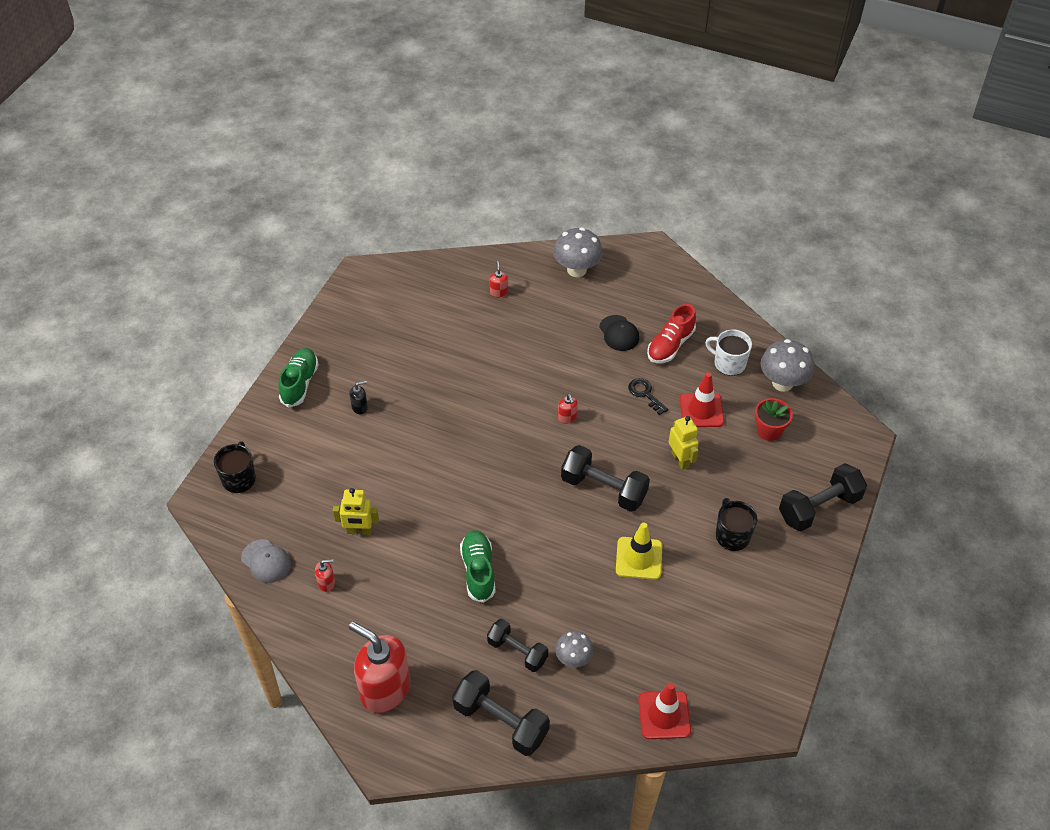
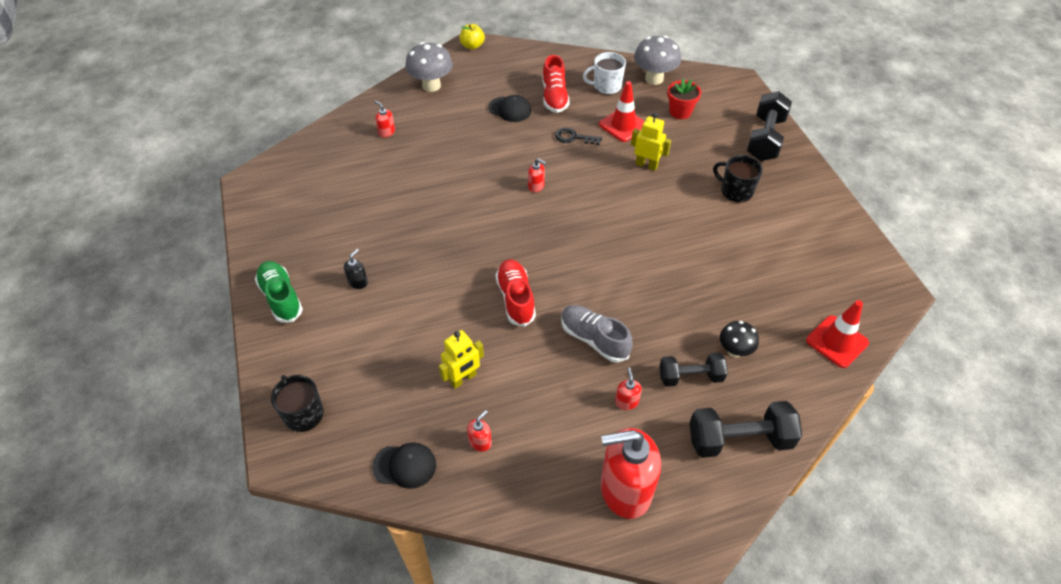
camera: 40 degrees left, 0 degrees up
grey cap [241,539,291,583] -> black cap [372,442,436,489]
green shoe [460,530,495,603] -> grey shoe [561,305,633,363]
grey mushroom [555,631,594,667] -> black mushroom [720,321,759,357]
black dumbbell [561,445,650,512] -> none
yellow traffic cone [616,522,662,580] -> none
none -> yellow apple [460,24,485,50]
none -> red shoe [495,259,536,327]
none -> red soap dispenser [615,368,642,410]

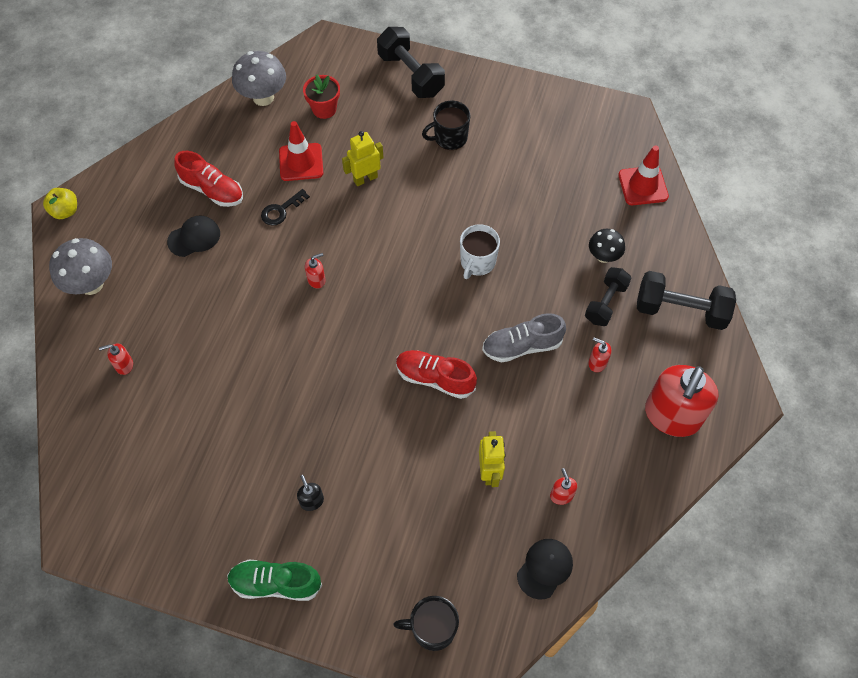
camera: 55 degrees left, 10 degrees up
white mug [583,52,626,95] -> white mug moved to [460,224,500,279]
black dumbbell [690,401,802,458] -> black dumbbell turned 75 degrees clockwise [637,271,736,330]

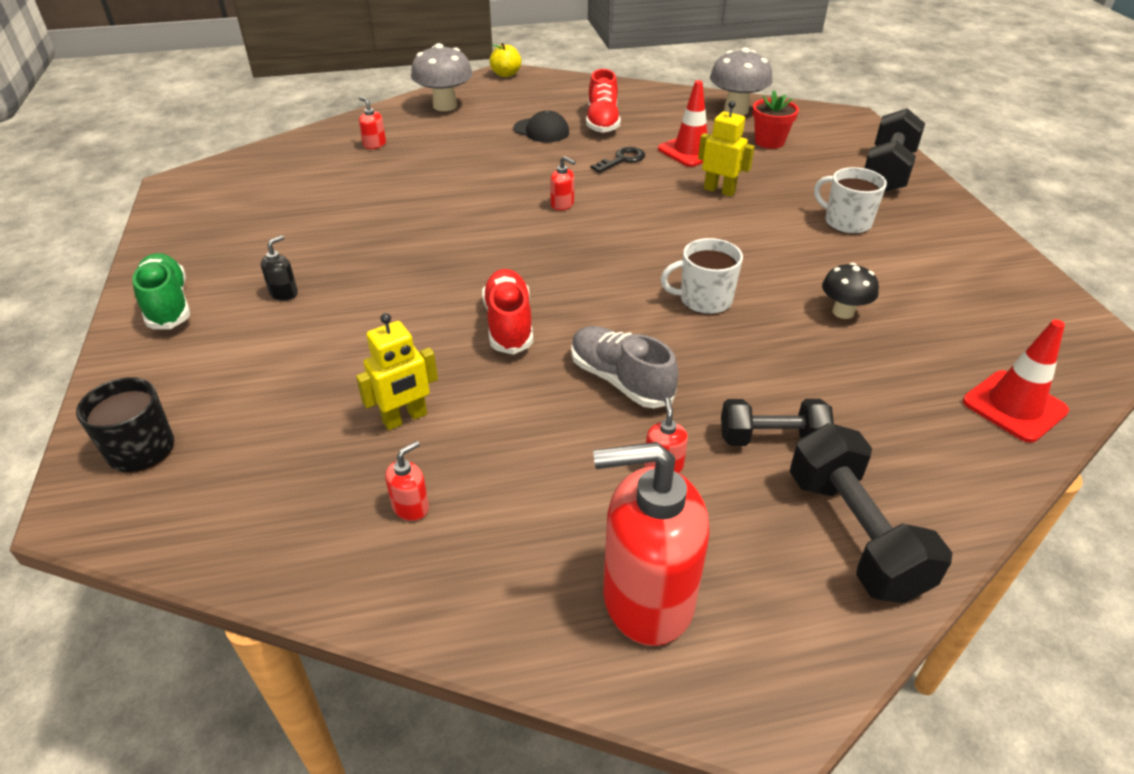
camera: 60 degrees right, 20 degrees down
black key [261,189,310,226] -> black key turned 120 degrees clockwise [591,147,645,173]
black mug [422,101,470,150] -> white mug [814,167,887,234]
black cap [517,539,573,600] -> none
black mushroom [589,229,625,263] -> black mushroom moved to [822,263,879,319]

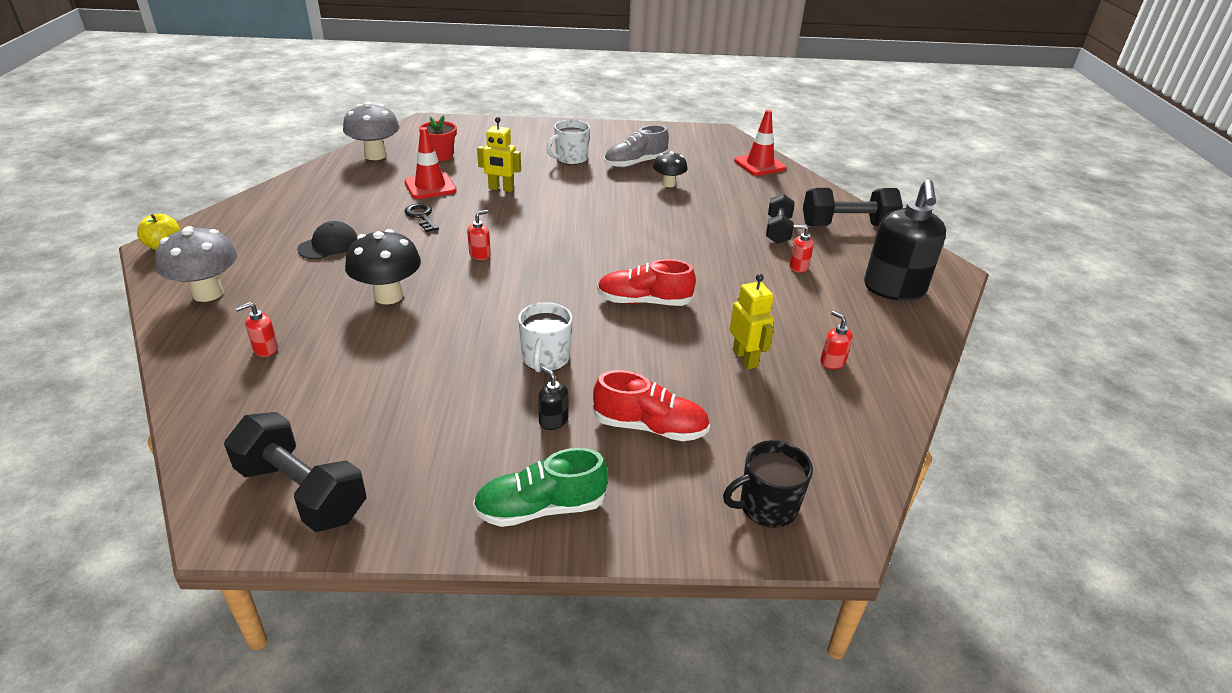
camera: 80 degrees left, 5 degrees down
grey shoe [571,326,678,408] -> grey shoe moved to [604,125,669,168]
red shoe [586,69,621,133] -> red shoe moved to [593,370,710,441]
red soap dispenser [593,442,709,646] -> black soap dispenser [864,180,946,301]
white mug [661,238,743,315] -> white mug moved to [518,302,572,372]
yellow robot [698,101,755,197] -> yellow robot turned 120 degrees counterclockwise [477,117,521,192]
black dumbbell [865,108,925,192] -> black dumbbell moved to [224,412,366,532]
none -> black mushroom [345,229,421,305]

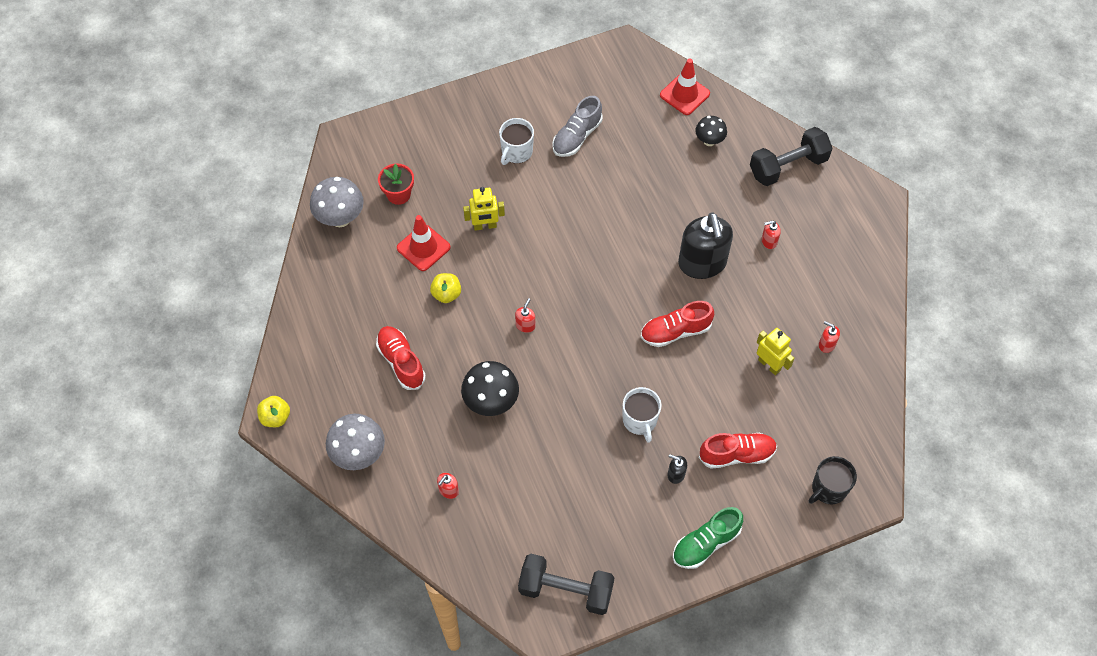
camera: 20 degrees left, 25 degrees up
black cap [297,221,357,259] -> red shoe [376,326,426,390]
black key [404,204,439,232] -> yellow apple [430,273,461,303]
black mushroom [653,151,687,187] -> black mushroom moved to [695,116,727,146]
black dumbbell [766,194,795,244] -> none
black soap dispenser [864,180,946,301] -> black soap dispenser moved to [678,212,733,279]

